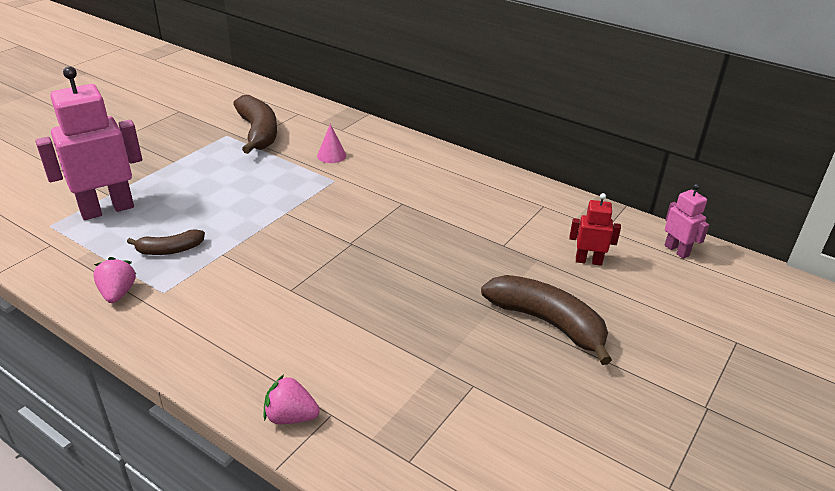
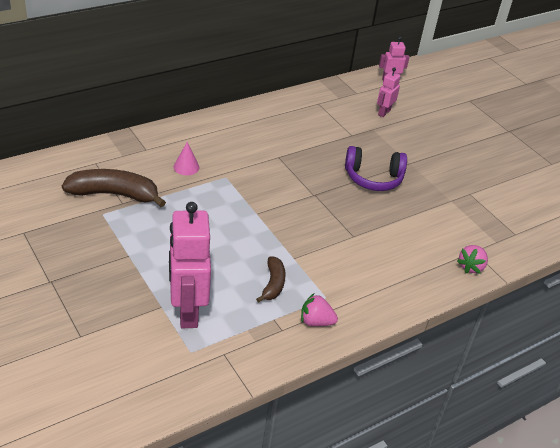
camera: 70 degrees left, 5 degrees up
brown banana [481,275,612,365] -> none
red robot [569,193,621,266] -> pink robot [377,67,401,117]
none -> purple headphones [345,146,407,191]

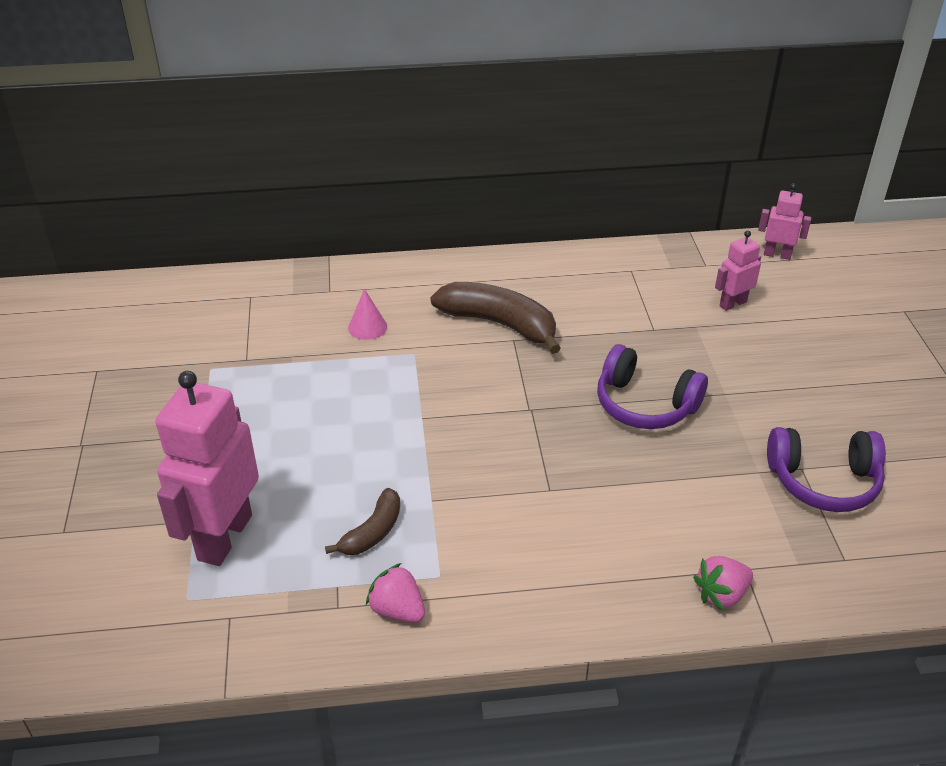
camera: 30 degrees right, 0 degrees up
brown banana [62,169,166,207] -> brown banana moved to [431,282,561,354]
none -> purple headphones [767,427,886,512]

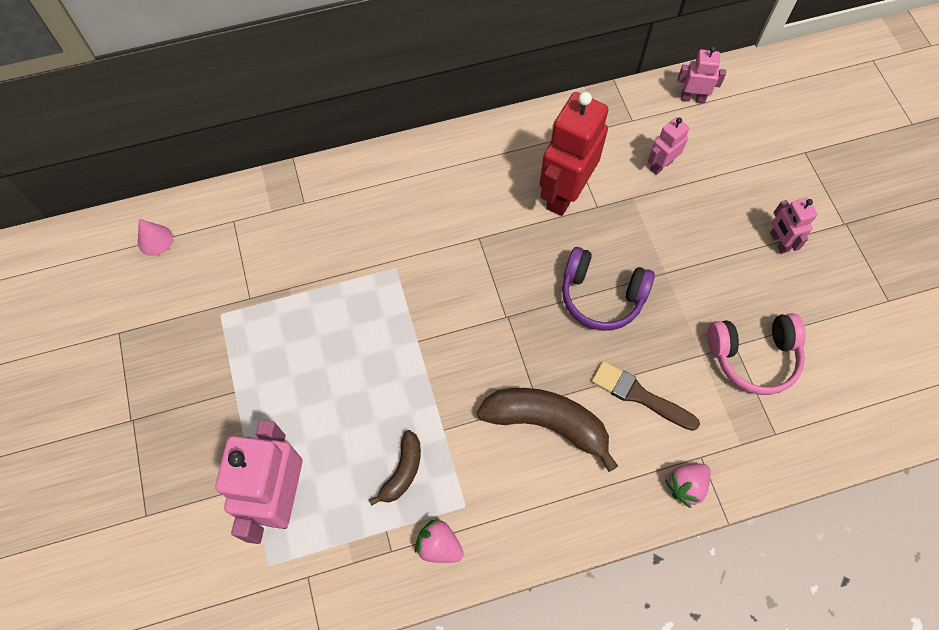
camera: 10 degrees left, 25 degrees up
pink cone [348,289,387,340] -> pink cone moved to [138,219,173,256]
brown banana [431,282,561,354] -> brown banana moved to [477,388,618,472]
purple headphones [767,427,886,512] -> pink headphones [708,313,806,395]
none -> red robot [539,92,609,216]
none -> brown brush [591,361,700,431]
none -> pink robot [770,198,818,254]

